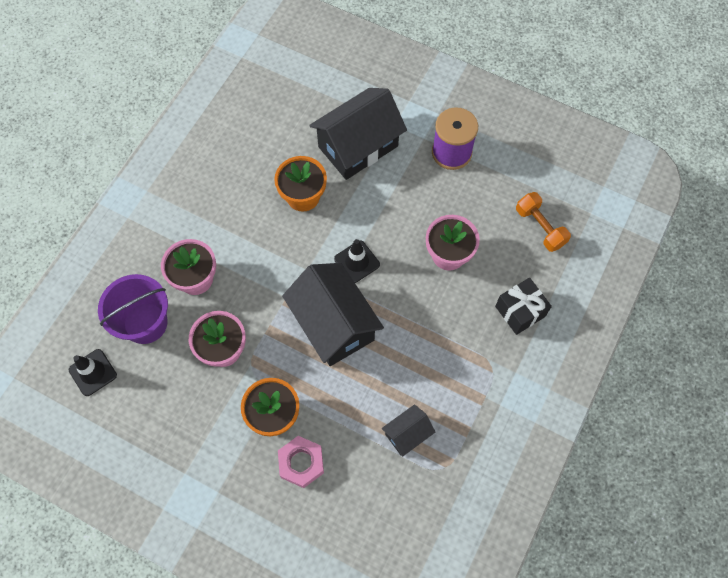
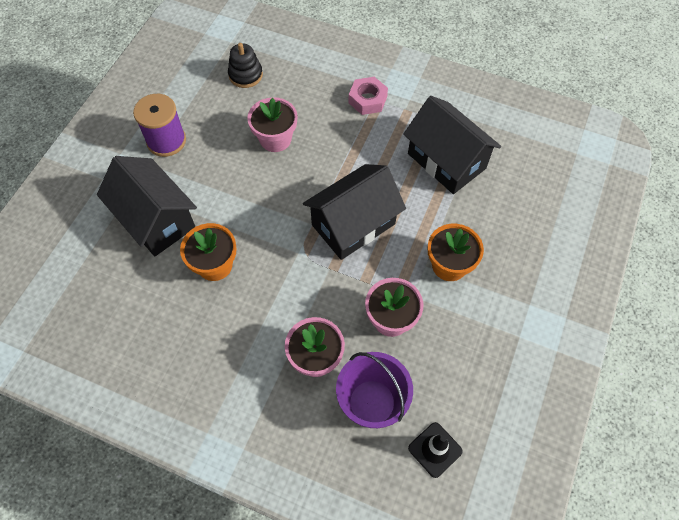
camera: 95 degrees left, 5 degrees down
pink nut [278,436,324,488] -> pink nut moved to [349,77,388,115]
black traffic cone [334,239,380,283] -> none
black house [382,404,435,457] -> black house [403,96,501,194], size x2.05
black gift [495,278,552,335] -> none
orange dumbbell [516,192,571,252] -> black stacking toy [228,43,263,88]

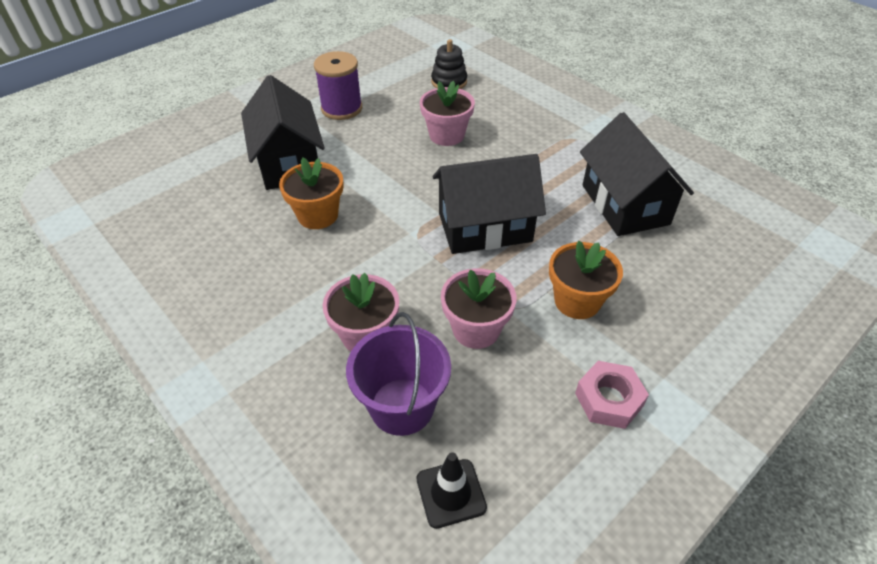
camera: 25 degrees right, 15 degrees down
pink nut [349,77,388,115] -> pink nut moved to [575,361,649,429]

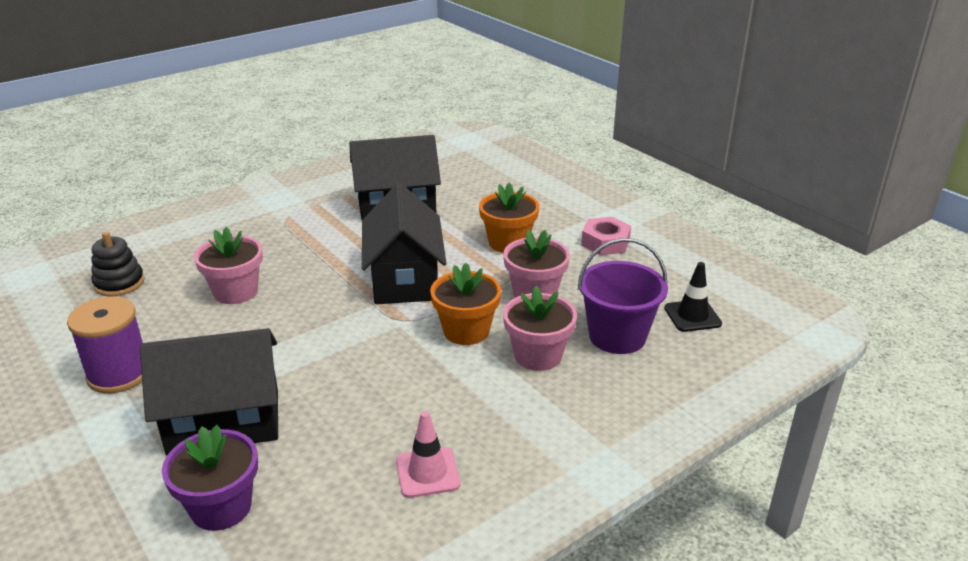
camera: 85 degrees left, 15 degrees down
orange flower pot [279,157,344,229] -> orange flower pot moved to [430,263,501,345]
none -> purple flower pot [162,425,258,531]
none -> pink traffic cone [396,411,460,498]

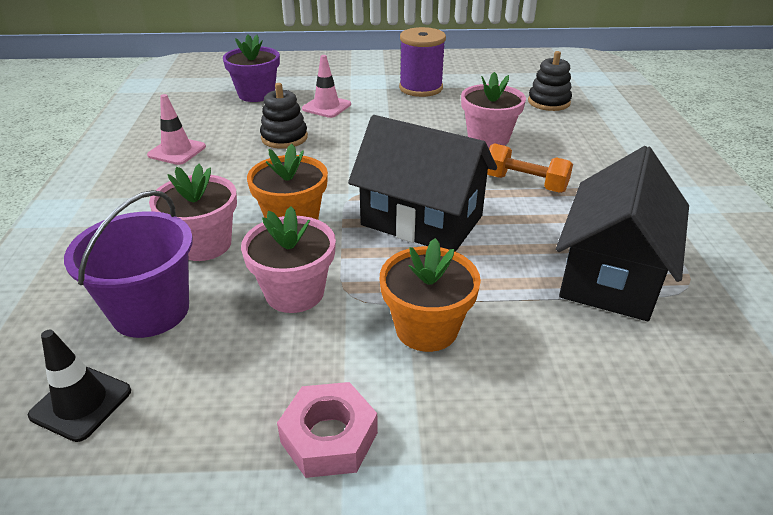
camera: 125 degrees right, 5 degrees up
black house [140,328,278,455] -> pink traffic cone [302,55,351,118]
none -> black stacking toy [260,83,308,149]
none -> orange dumbbell [487,143,573,193]

